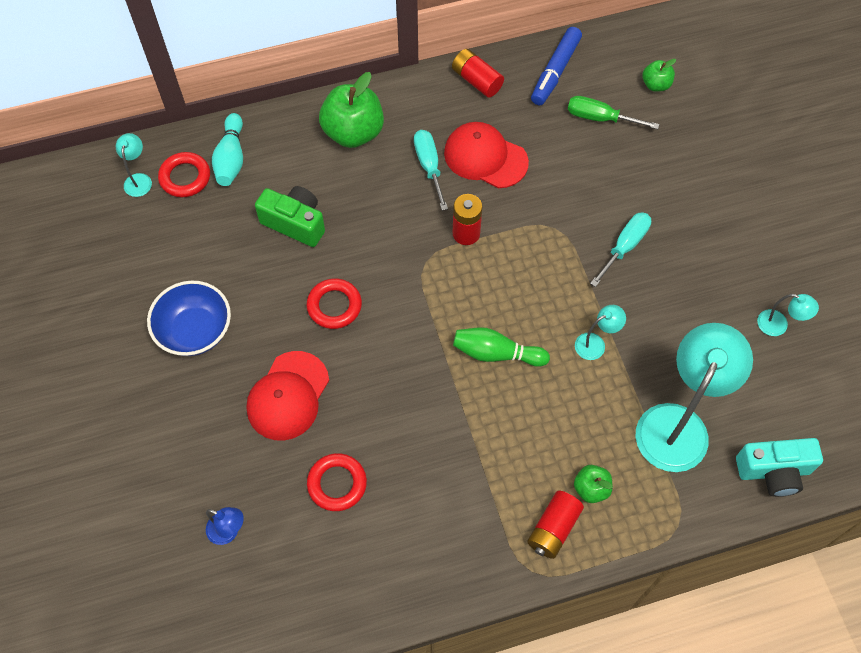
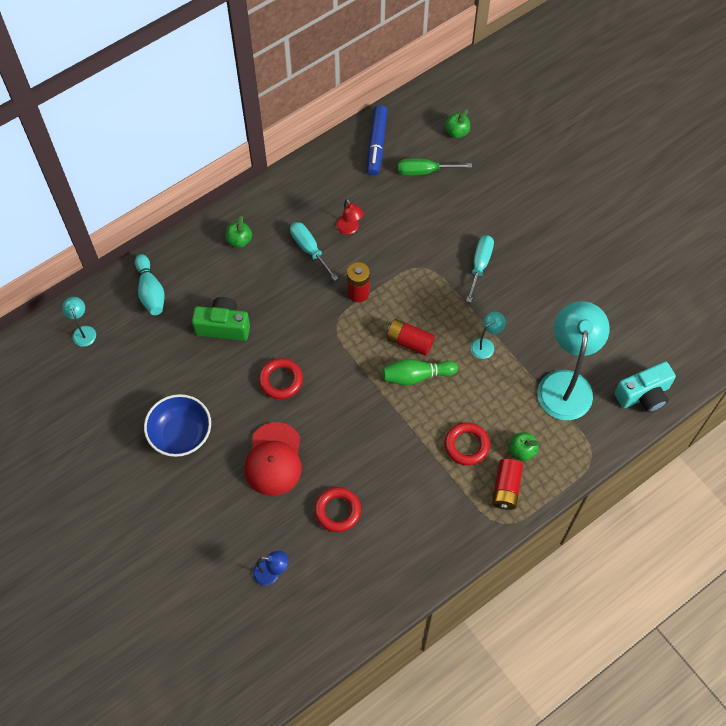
camera: 20 degrees left, 0 degrees up
red ring [158,152,210,197] -> red ring moved to [444,422,490,465]
green apple [319,72,384,148] -> green apple [225,216,252,248], size x0.51
red cap [444,122,529,188] -> red lamp [336,199,364,234]
red battery [452,49,504,98] -> red battery moved to [387,319,435,356]
turquoise lamp [757,294,819,336] -> none

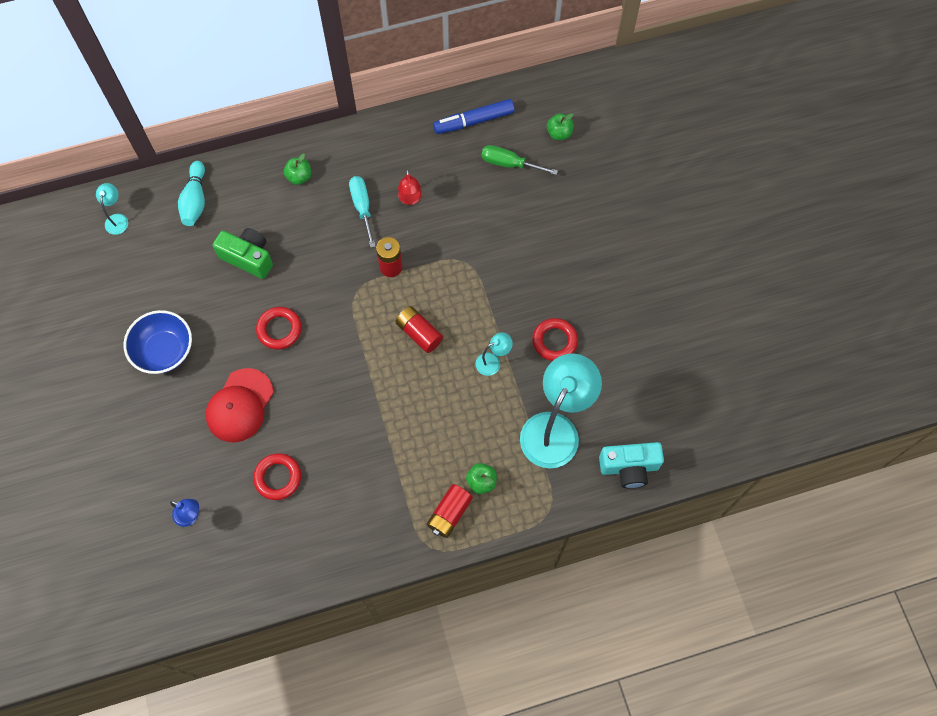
camera: 20 degrees right, 5 degrees up
blue marker [367,105,388,176] -> blue marker turned 45 degrees clockwise [433,99,515,134]
green bowling pin [382,359,458,385] -> none
red ring [444,422,490,465] -> red ring moved to [532,318,578,361]
turquoise screwdriver [466,235,494,303] -> none

